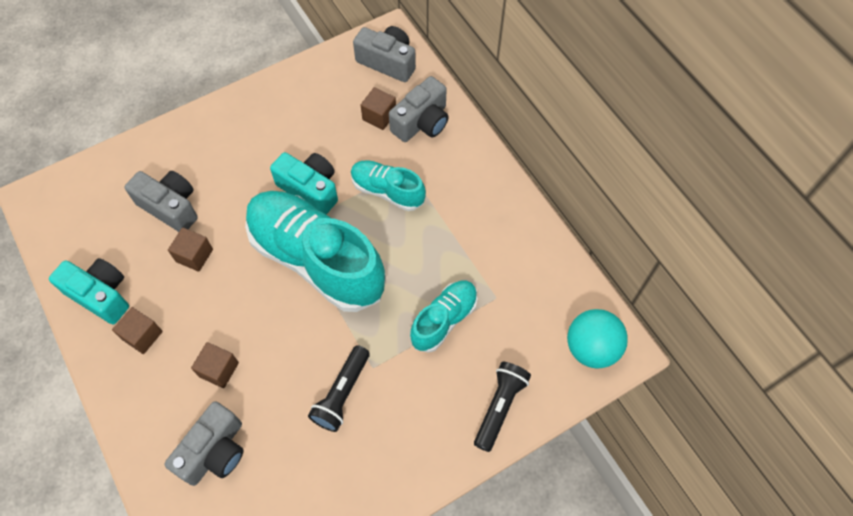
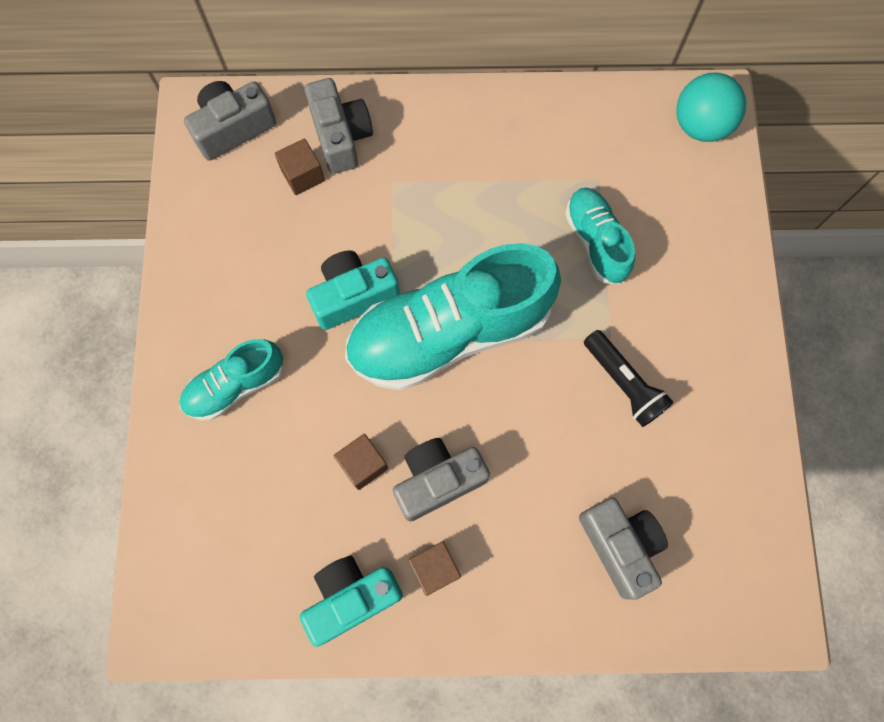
camera: 60 degrees left, 10 degrees up
grey camera [124,171,198,232] -> grey camera moved to [393,438,490,522]
brown cube [191,342,239,388] -> none
turquoise shoe [351,160,426,211] -> turquoise shoe moved to [180,339,283,421]
black flashlight [474,362,531,452] -> none

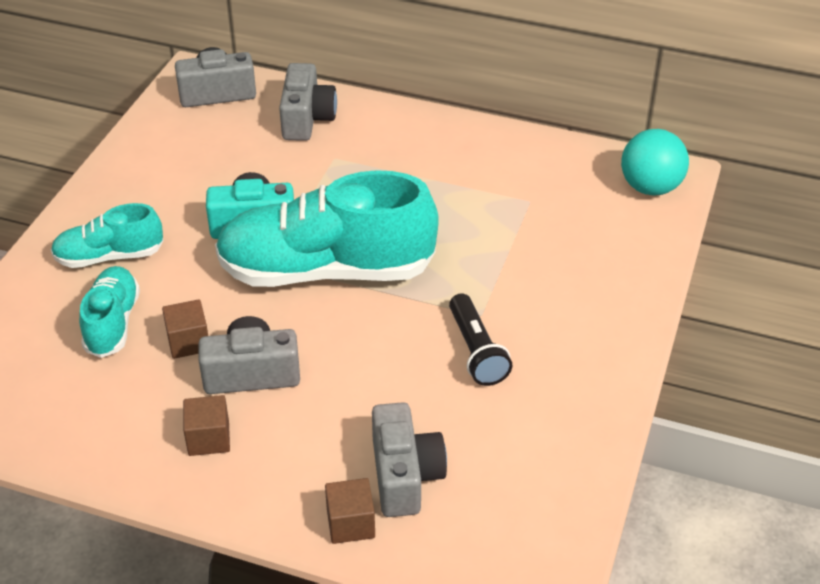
camera: 20 degrees right, 30 degrees down
brown cube [275,138,325,195] -> brown cube moved to [325,478,375,544]
turquoise camera [300,556,403,647] -> none
turquoise shoe [565,188,635,284] -> turquoise shoe moved to [79,266,140,358]

